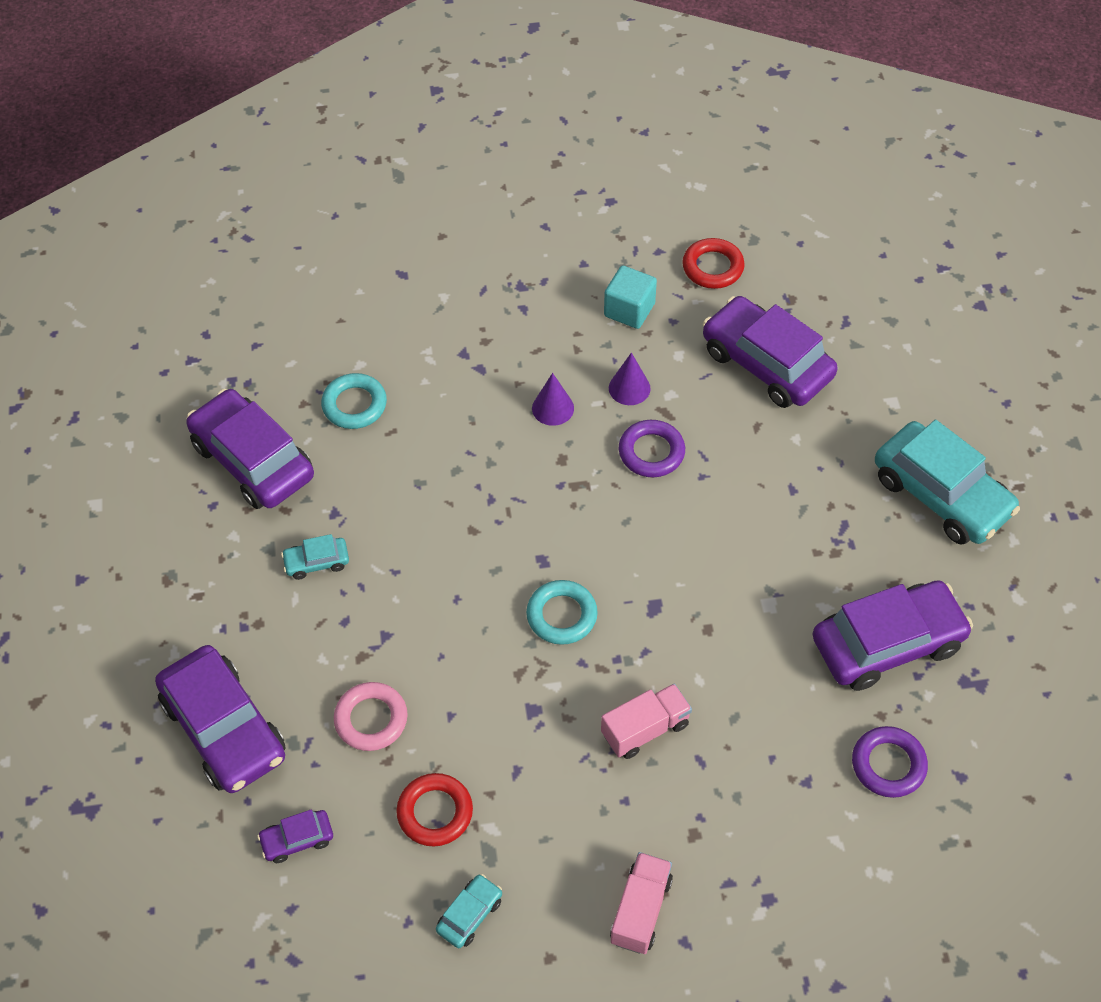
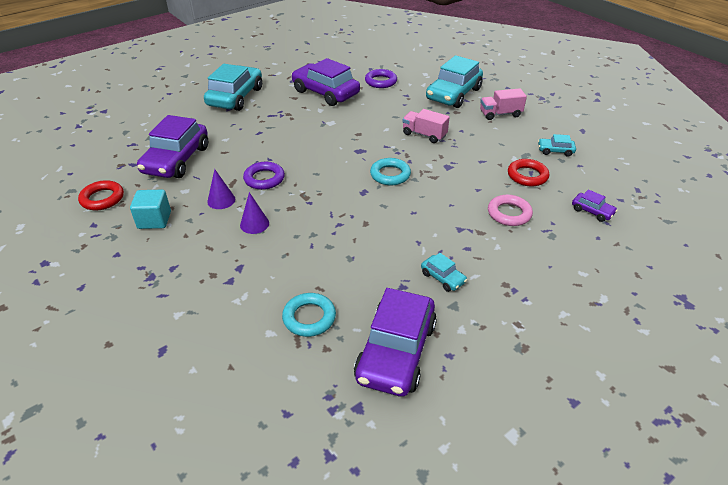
camera: 120 degrees left, 15 degrees down
purple car [155,645,286,793] -> none
none -> turquoise car [426,55,483,108]

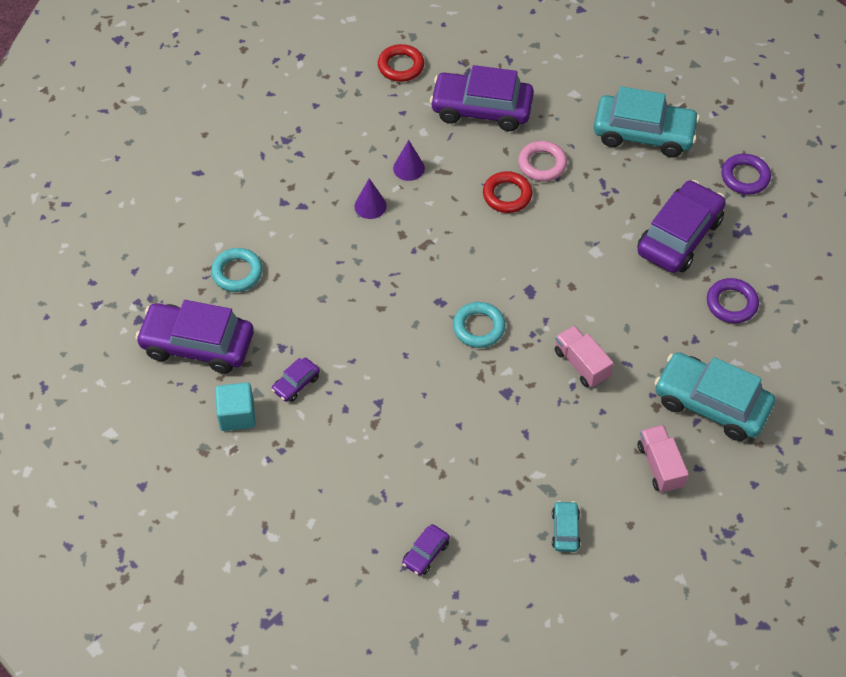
camera: 85 degrees right, 15 degrees up
turquoise cube [130,190,171,229] -> turquoise cube moved to [215,382,255,431]
purple ring [243,162,285,190] -> purple ring moved to [721,154,771,195]
pink truck [402,109,450,143] -> pink truck turned 60 degrees counterclockwise [555,325,614,388]
turquoise car [421,253,467,292] -> purple car [272,358,320,402]
pink ring [488,195,533,226] -> pink ring moved to [518,141,567,181]
red ring [508,159,549,186] -> red ring moved to [483,171,532,213]

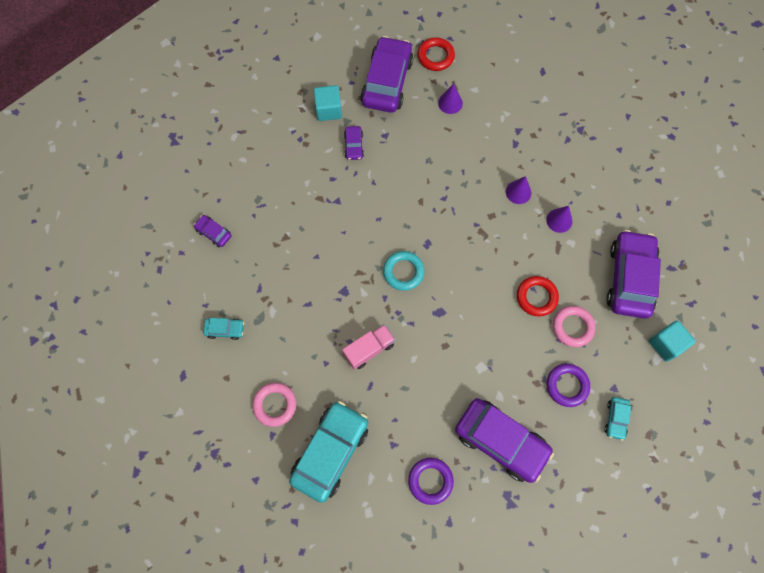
camera: 90 degrees right, 15 degrees up
turquoise ring [211,248,263,292] -> purple cone [438,84,463,114]
purple car [272,358,320,402] -> purple car turned 135 degrees counterclockwise [344,126,364,160]
red ring [378,44,424,82] -> red ring moved to [417,37,455,71]
turquoise car [594,86,700,157] -> turquoise car [604,397,631,441], size x0.45
pink truck [638,425,689,493] -> pink ring [252,383,296,427]
purple ring [721,154,771,195] -> purple ring moved to [547,364,590,407]
none -> turquoise cube [649,321,696,362]

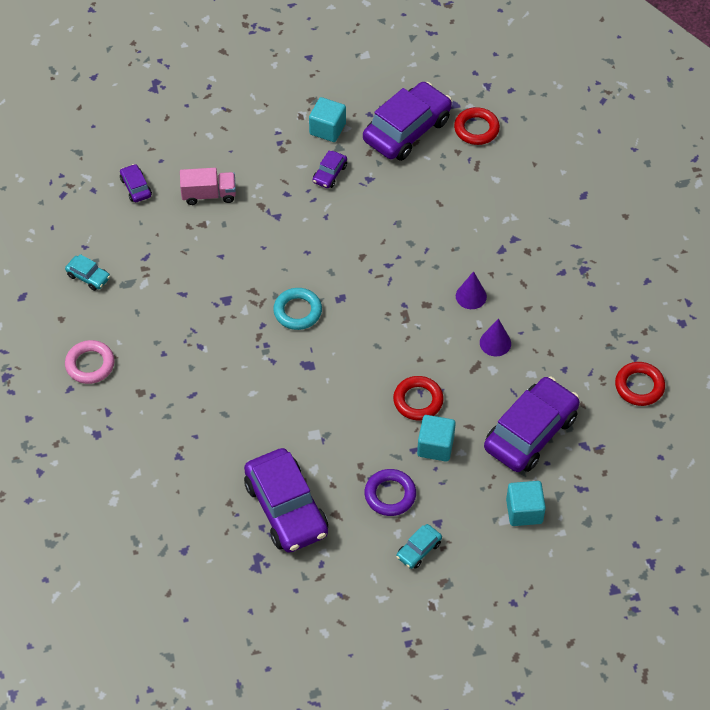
camera: 30 degrees right, 15 degrees down
turquoise car [289,401,368,503] -> none
pink truck [342,324,395,370] -> pink truck moved to [180,168,236,205]
purple ring [408,458,454,505] -> none
purple cone [438,84,463,114] -> none
pink ring [553,306,595,347] -> turquoise cube [417,415,456,462]
none -> red ring [615,362,665,406]

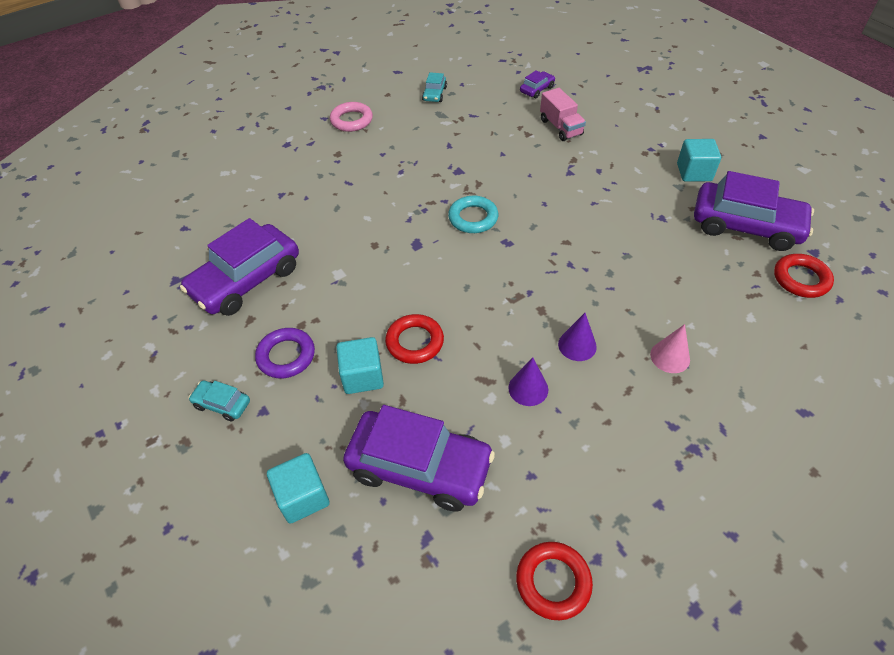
camera: 70 degrees right, 5 degrees down
purple car [313,151,347,188] -> none
none -> pink cone [650,324,690,373]

